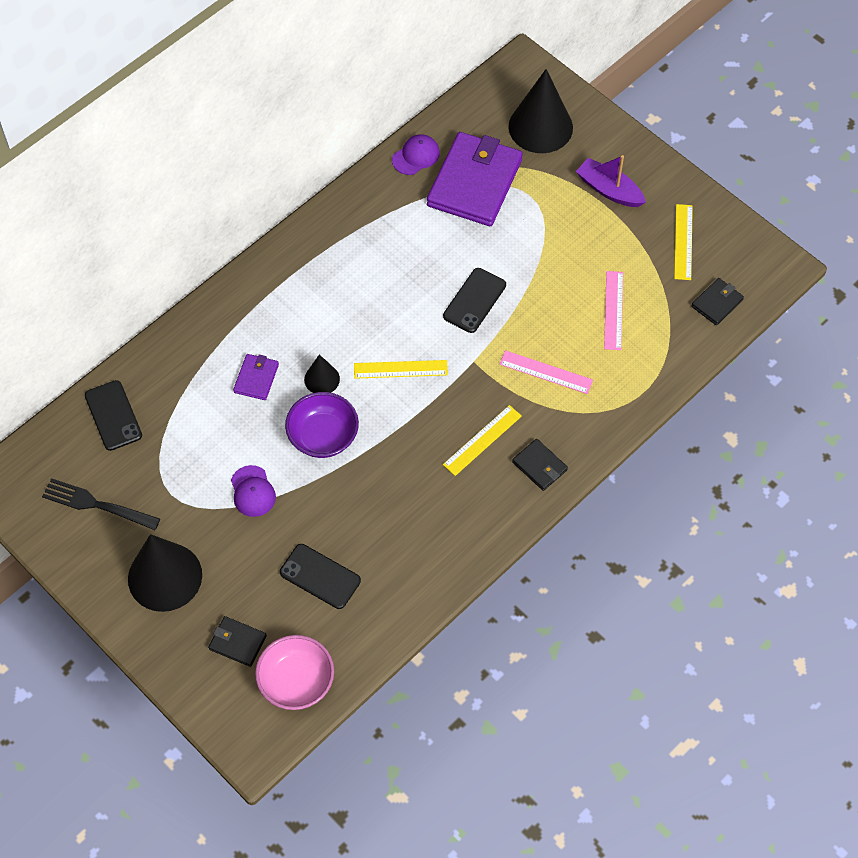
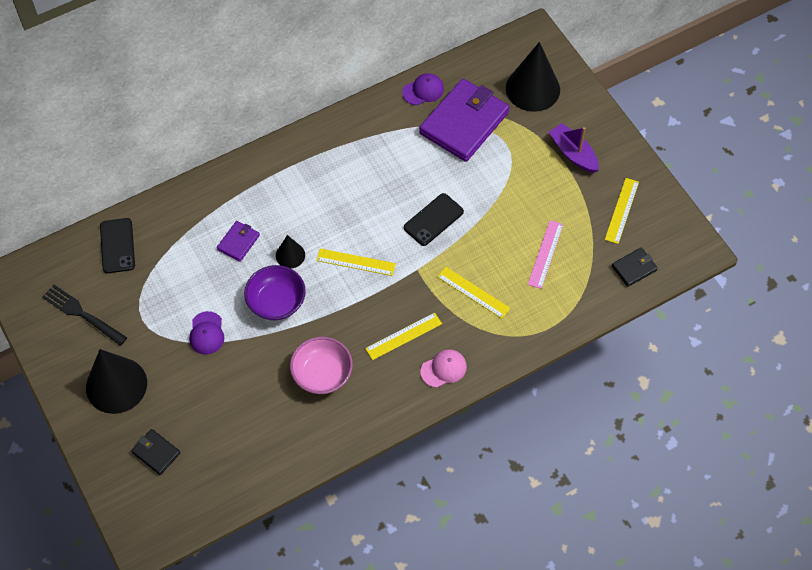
camera: 15 degrees right, 0 degrees up
pink bowl [255,635,334,710] -> pink bowl moved to [290,337,353,394]
black phone [280,544,361,609] -> none
pink ruler [499,350,593,394] -> yellow ruler [437,267,510,319]
black wallet [512,439,568,491] -> pink cap [420,349,467,388]

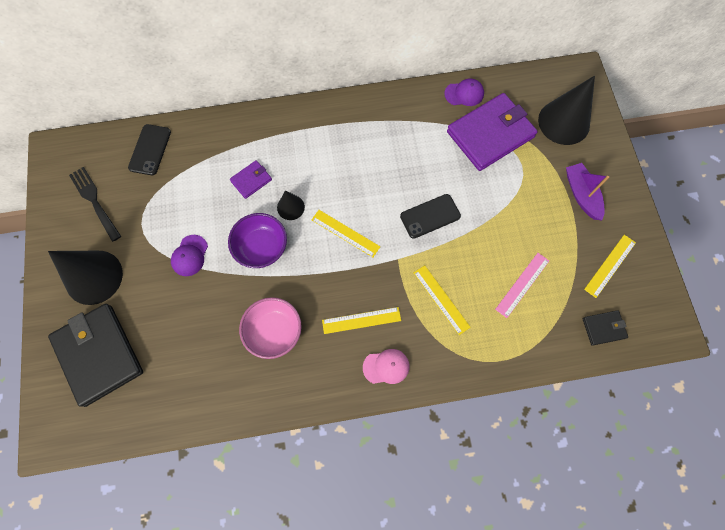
camera: 20 degrees right, 10 degrees up
black wallet [131,429,181,475] -> black wallet [48,304,143,407], size x2.18

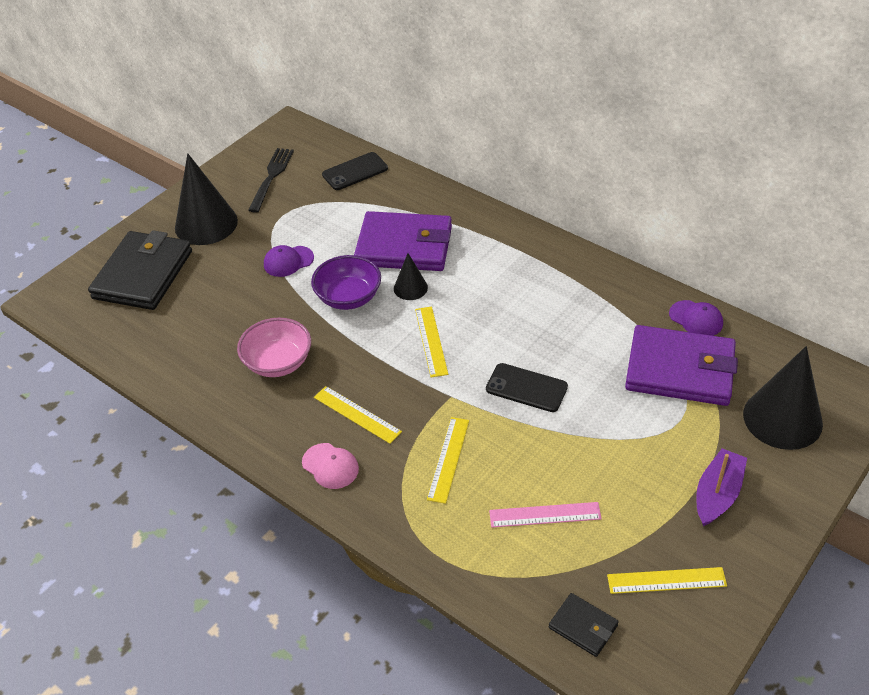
camera: 50 degrees right, 25 degrees down
purple wallet [230,160,272,199] -> purple wallet [354,211,452,271], size x2.18

